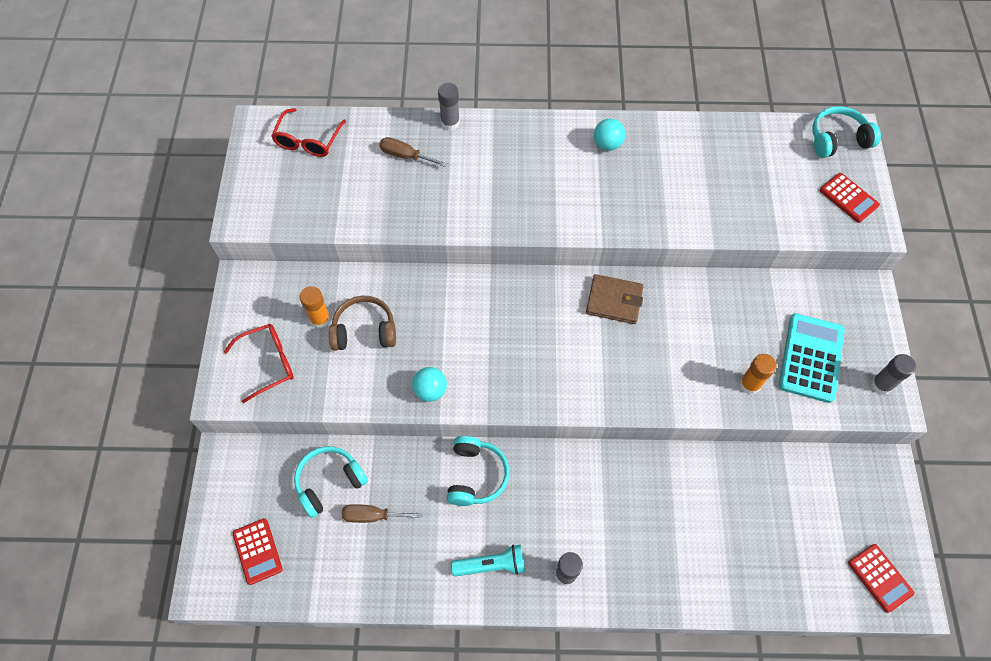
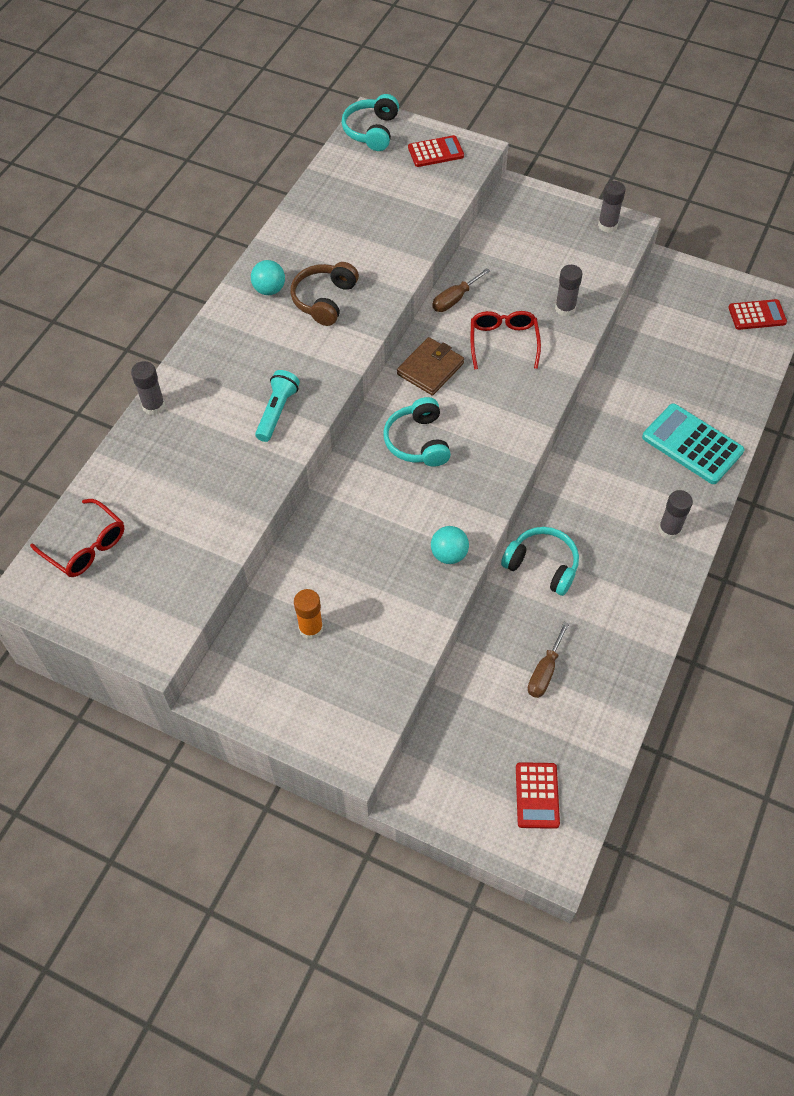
camera: 65 degrees left, 5 degrees down
red glasses [224,324,294,403] -> red glasses moved to [470,311,541,370]
red calculator [232,518,283,585] -> red calculator turned 90 degrees clockwise [516,762,560,829]
turquoise headphones [294,446,368,518] -> turquoise headphones moved to [383,397,451,467]
brown headphones [329,295,396,351] -> brown headphones moved to [290,262,359,326]
brown screwdriver [379,137,447,167] -> brown screwdriver moved to [432,268,490,312]
turquoise flashlight [451,545,525,576] -> turquoise flashlight moved to [255,370,300,442]
orange glue stick [740,354,777,394] -> grey glue stick [555,265,582,316]
turquoise calculator [779,313,845,403] -> turquoise calculator moved to [642,404,744,484]

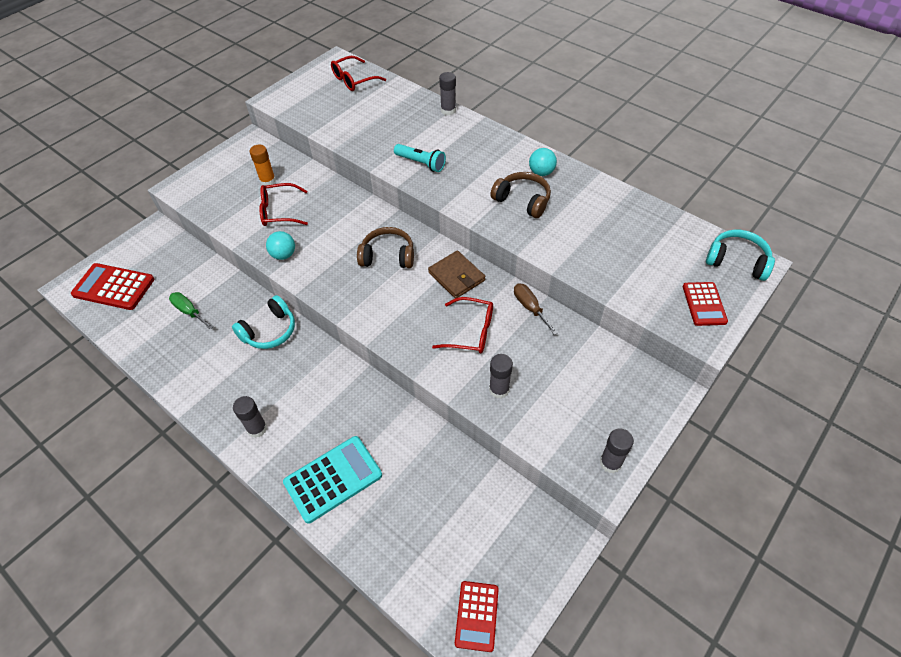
camera: 105 degrees right, 5 degrees down
turquoise headphones [383,397,451,467] -> brown headphones [357,227,414,268]
red calculator [516,762,560,829] -> red calculator [71,263,154,310], size x1.59
brown screwdriver [528,622,569,698] -> green screwdriver [169,292,214,330]
none -> red glasses [259,183,308,226]

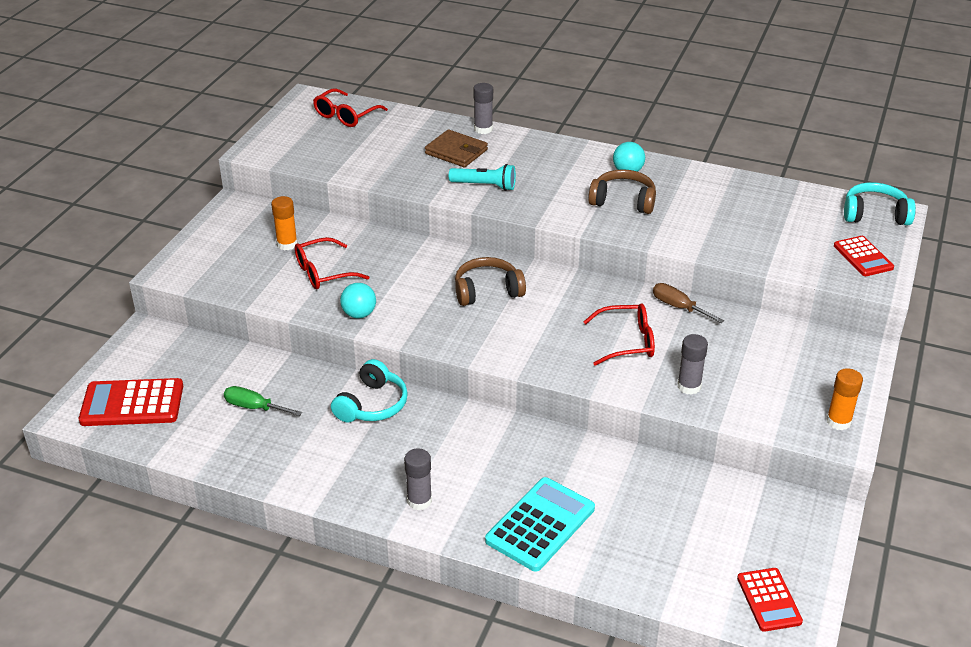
camera: 20 degrees left, 15 degrees down
brown wallet [428,251,485,298] -> brown wallet moved to [425,129,488,167]
grey glue stick [600,428,634,473] -> orange glue stick [827,368,863,430]

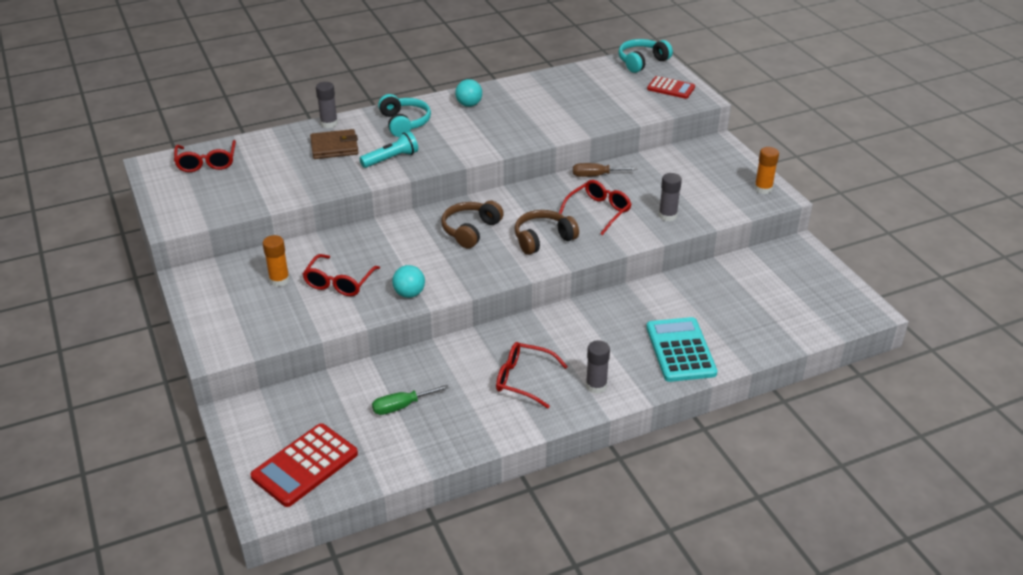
camera: 45 degrees left, 0 degrees up
turquoise headphones [331,359,408,422] -> turquoise headphones moved to [378,94,431,137]
brown headphones [588,169,656,214] -> brown headphones moved to [514,210,579,255]
red calculator [737,568,803,632] -> none
none -> red glasses [496,342,568,408]

